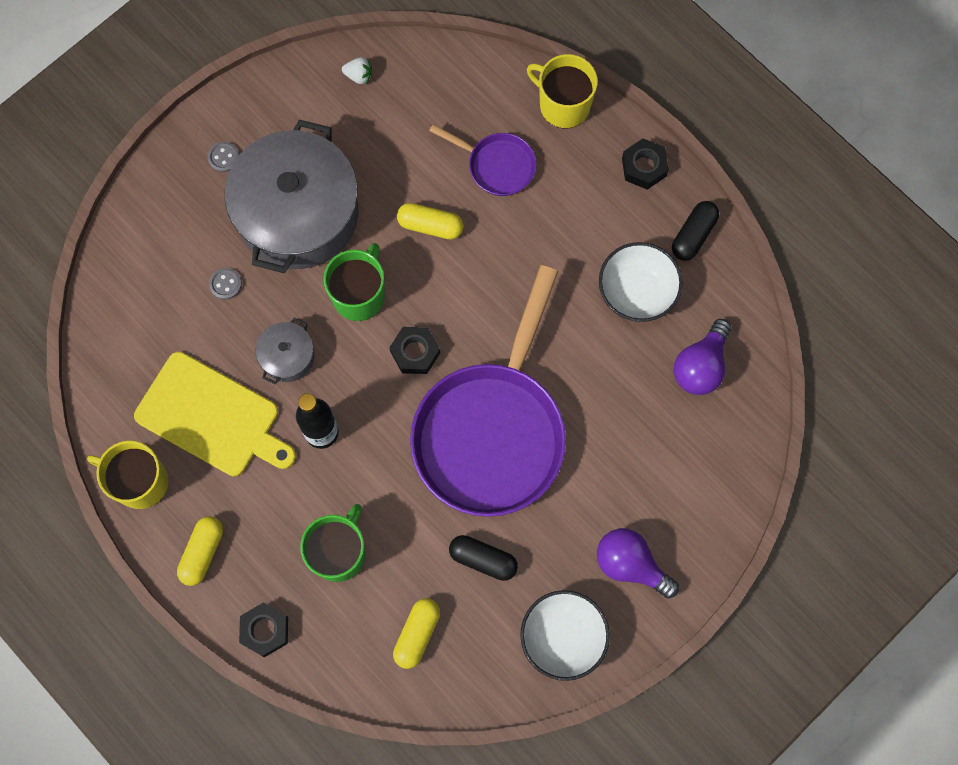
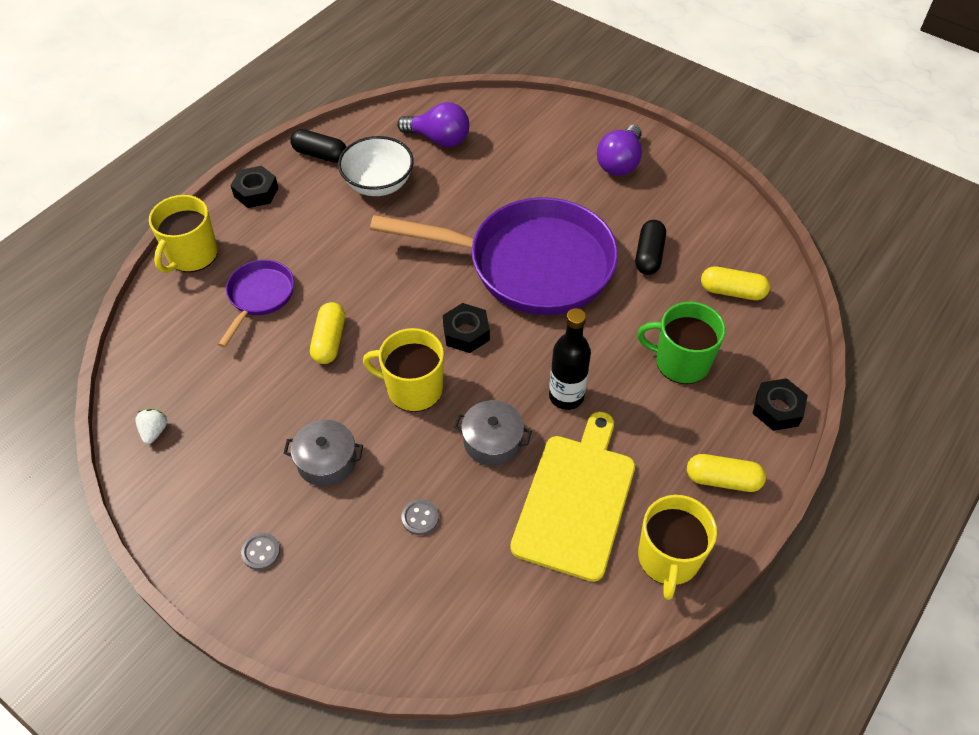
camera: 100 degrees left, 20 degrees down
grey pot [225,120,358,273] -> grey pot [283,420,363,487], size x0.43
green mug [323,243,385,321] -> yellow mug [363,328,444,412]
white bowl [520,590,610,681] -> none

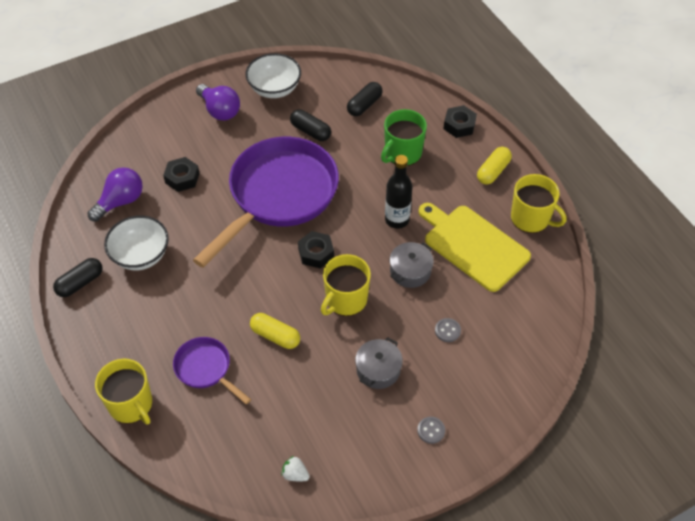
camera: 65 degrees left, 0 degrees up
black nut [230,166,278,208] -> black nut moved to [163,157,200,192]
yellow capsule [701,266,770,300] -> black capsule [347,82,383,116]
none -> white bowl [245,53,301,98]

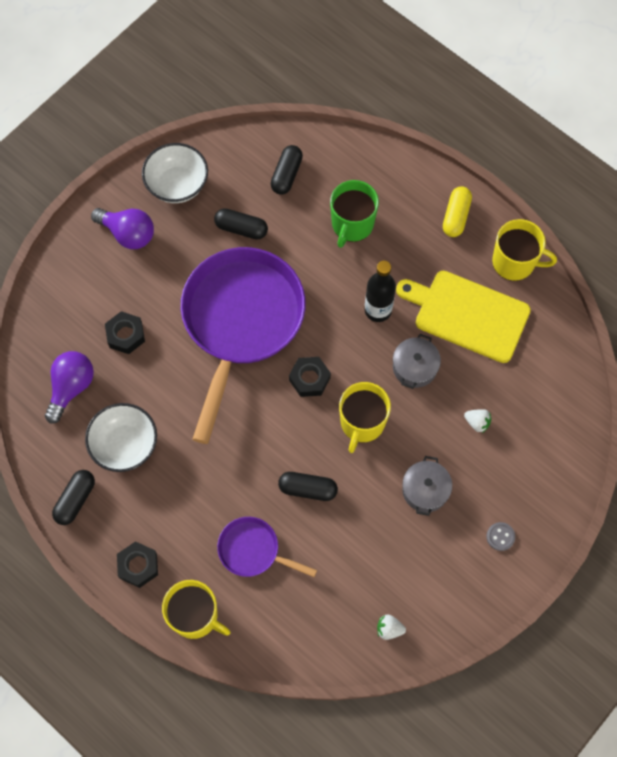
camera: 20 degrees left, 15 degrees up
yellow capsule [250,313,300,349] -> black capsule [278,472,338,501]
grey button [435,318,461,342] -> white strawberry [464,409,491,432]
black nut [443,105,477,138] -> black nut moved to [117,541,158,588]

